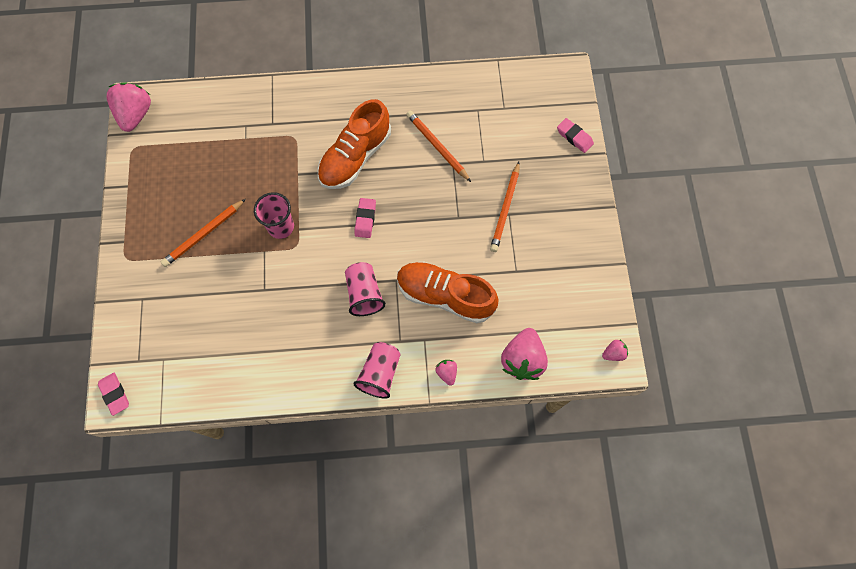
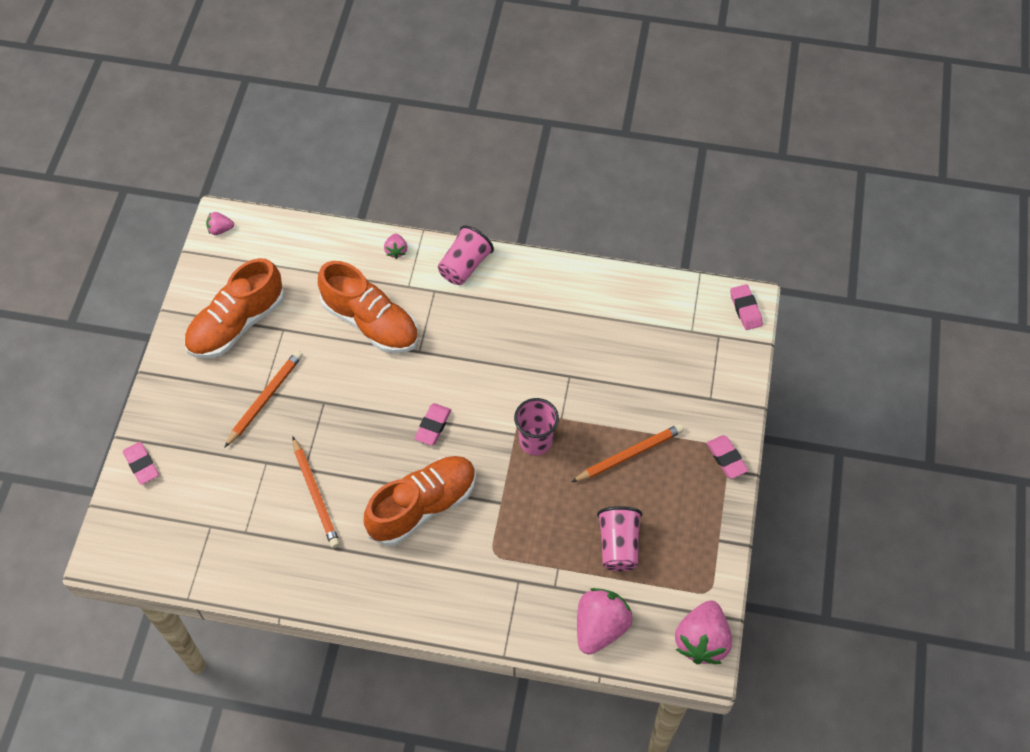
camera: 165 degrees left, 10 degrees down
pink cup [345,262,386,316] -> pink cup moved to [597,506,642,571]
pink strawberry [501,328,548,380] -> pink strawberry moved to [577,588,632,655]
none -> orange shoe [184,258,285,358]
none -> pink eraser [707,435,748,479]

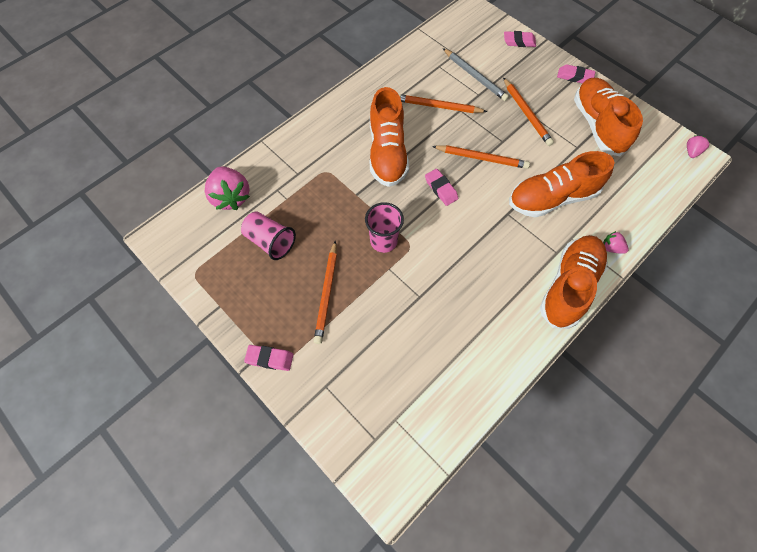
camera: 125 degrees right, 5 degrees up
pink cup [438,225,494,285] -> orange shoe [540,235,608,329]
pink strawberry [675,600,732,664] -> none
pink eraser [730,284,763,330] -> pink eraser moved to [557,64,595,84]
none -> orange pencil [432,145,530,169]
none -> grey pencil [443,48,509,101]

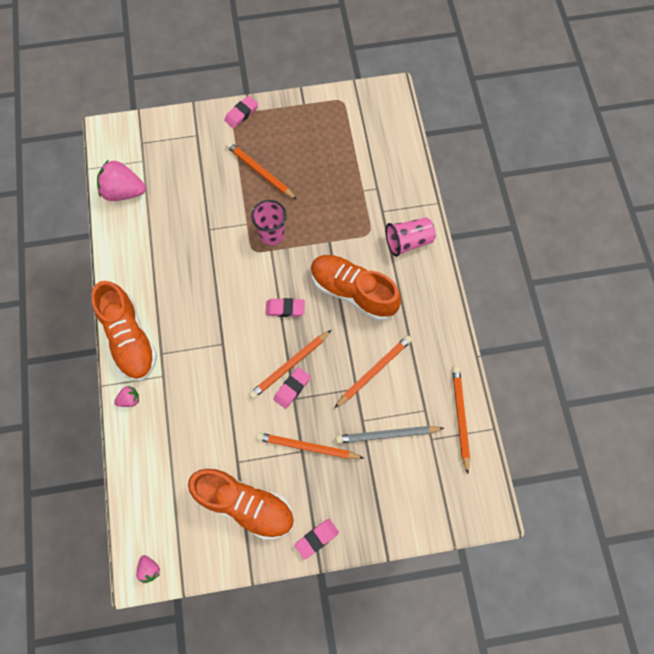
camera: 125 degrees right, 5 degrees up
pink strawberry [205,167,250,210] -> pink strawberry moved to [97,160,146,201]
pink cup [241,212,296,260] -> pink cup moved to [386,217,436,257]
pink eraser [504,31,536,47] -> pink eraser moved to [274,367,311,409]
orange shoe [509,151,614,217] -> none
none -> orange pencil [452,366,470,474]

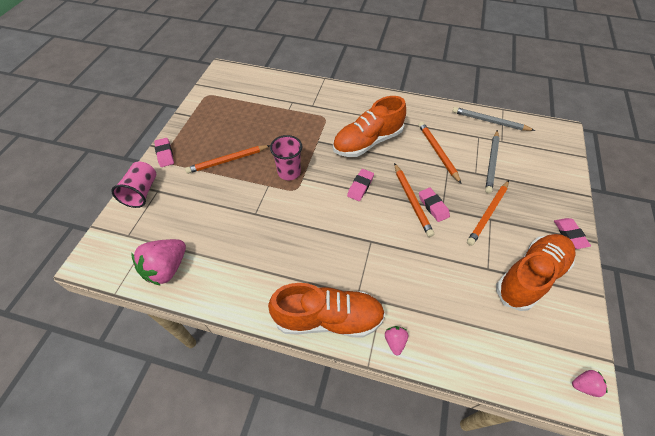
camera: 65 degrees left, 15 degrees down
pink cup [386,217,436,257] -> pink cup moved to [111,161,156,208]
orange pencil [452,366,470,474] -> grey pencil [452,107,535,131]

